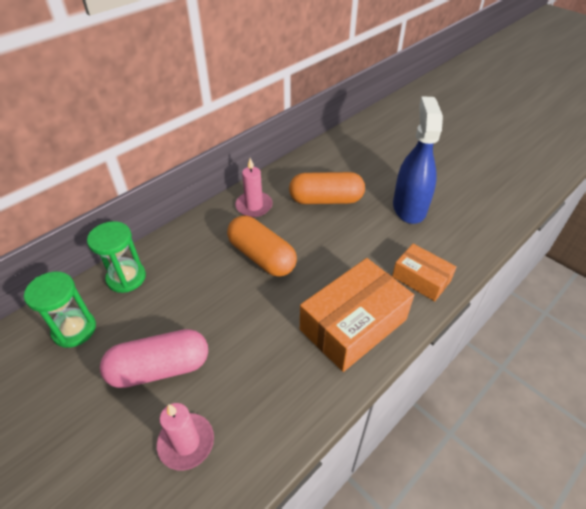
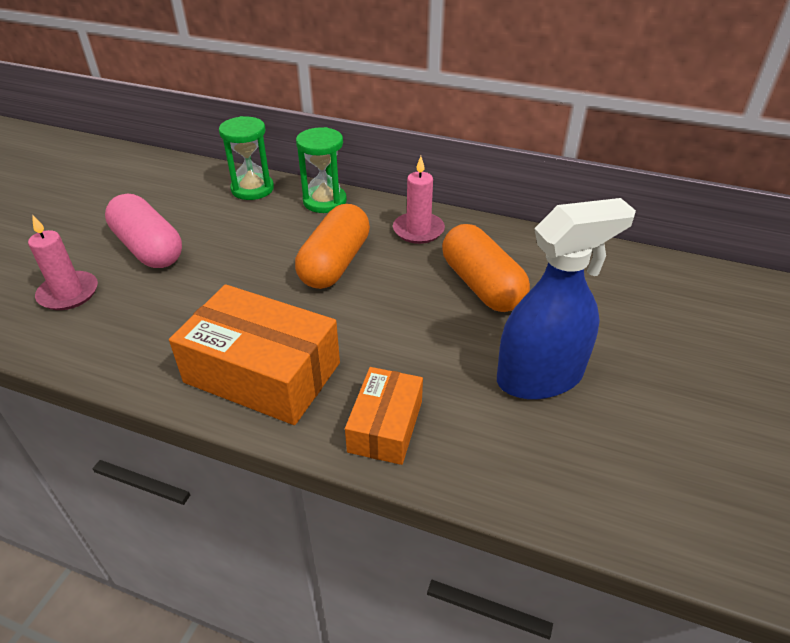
camera: 65 degrees right, 5 degrees down
green hourglass [24,272,96,348] -> green hourglass moved to [296,127,347,213]

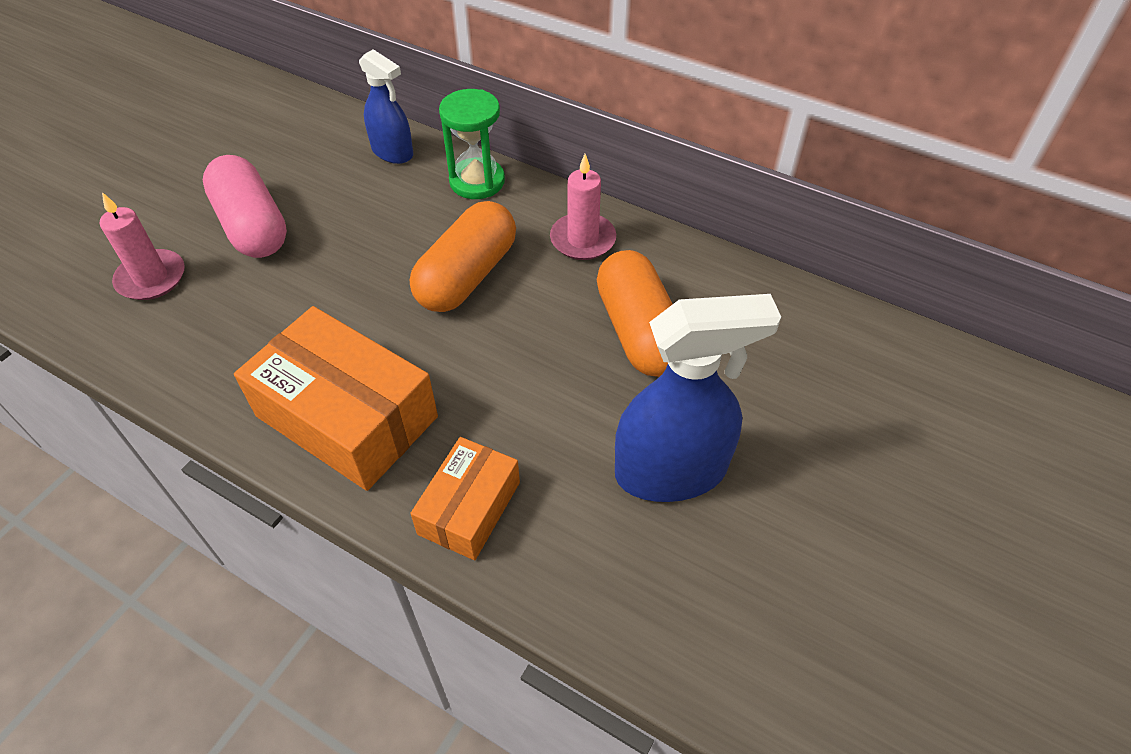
camera: 10 degrees right, 10 degrees up
green hourglass [219,116,274,200] -> blue spray bottle [359,49,413,164]

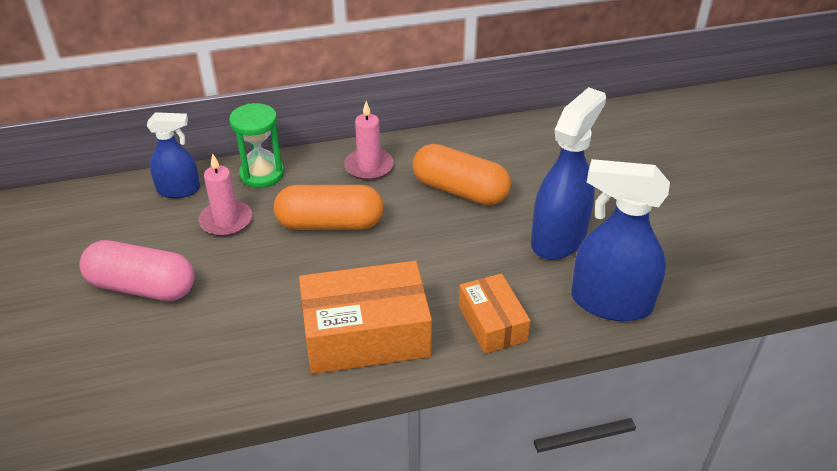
camera: 45 degrees left, 10 degrees down
pink candle [100,192,185,300] -> pink candle moved to [199,153,253,236]
orange capsule [410,201,516,312] -> orange capsule turned 75 degrees counterclockwise [274,185,384,230]
none -> blue spray bottle [571,159,670,321]

